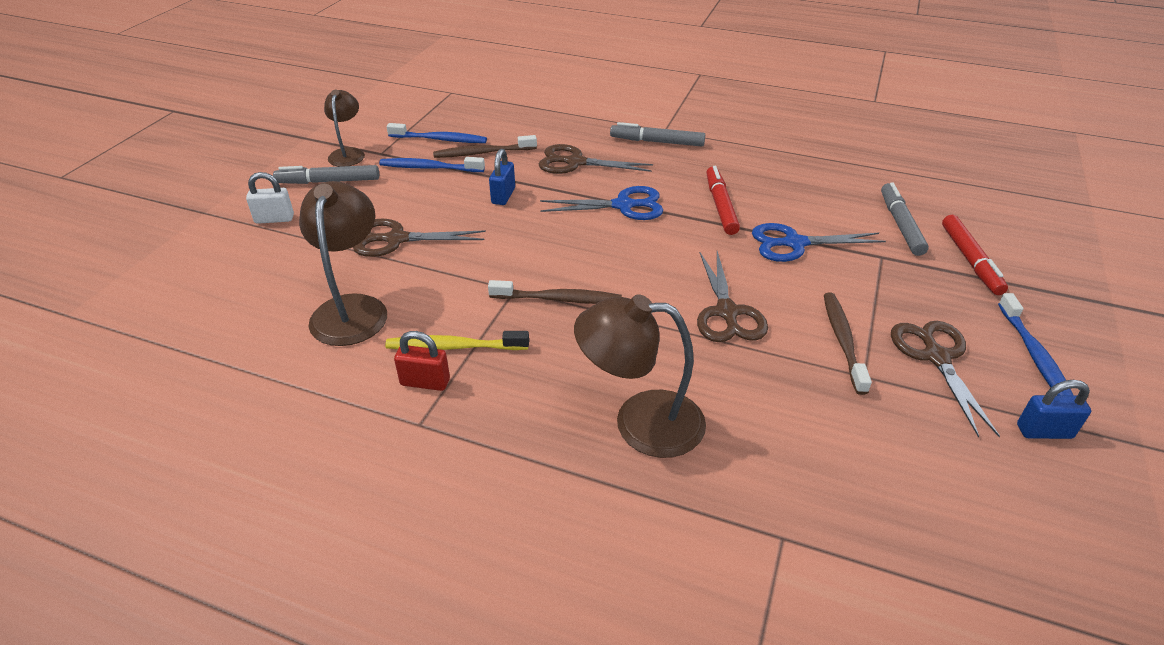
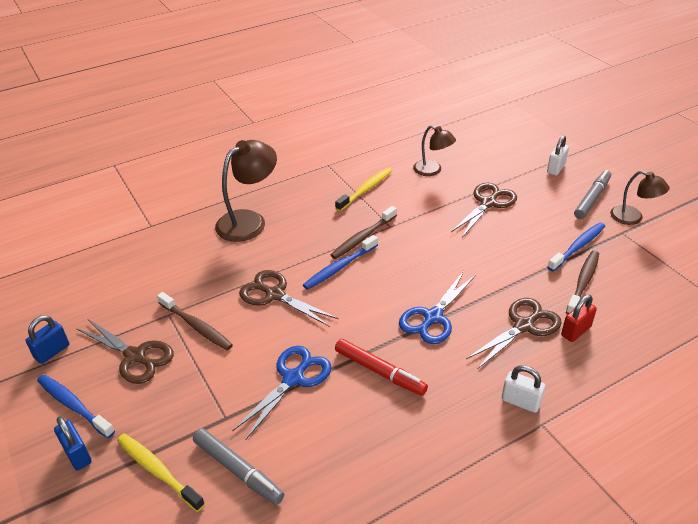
camera: 130 degrees right, 0 degrees up
brown lamp [299,181,387,346] -> brown lamp [413,126,456,176], size x0.62
blue toothbrush [387,123,487,143] -> blue toothbrush moved to [303,235,378,290]
red padlock [394,331,450,391] -> red padlock moved to [561,295,597,342]
blue padlock [489,149,515,205] -> blue padlock moved to [54,416,92,470]
grey marker [610,122,705,146] -> white padlock [502,365,545,413]
red marker [942,215,1008,295] -> yellow toothbrush [117,434,205,512]

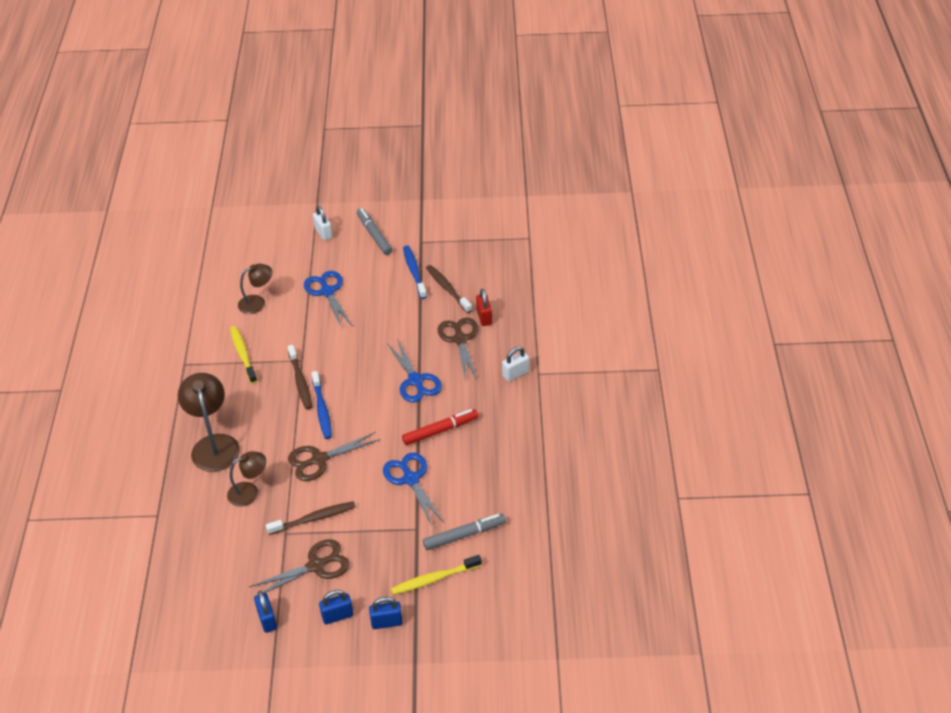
camera: 60 degrees left, 5 degrees up
blue toothbrush [37,375,115,438] -> blue padlock [319,590,353,624]
brown scissors [451,183,517,237] -> blue scissors [304,271,352,328]
brown lamp [610,171,670,225] -> brown lamp moved to [227,451,266,507]

